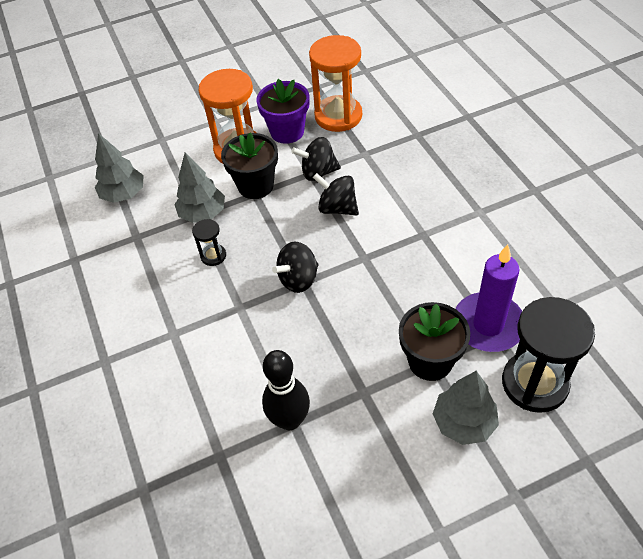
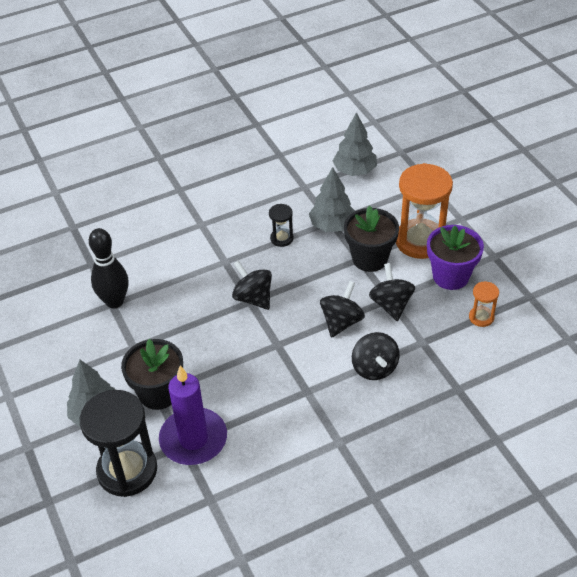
camera: 85 degrees right, 5 degrees down
orange hourglass [309,35,362,132] -> orange hourglass [469,281,499,327], size x0.47
none -> black spinning top [352,332,400,380]

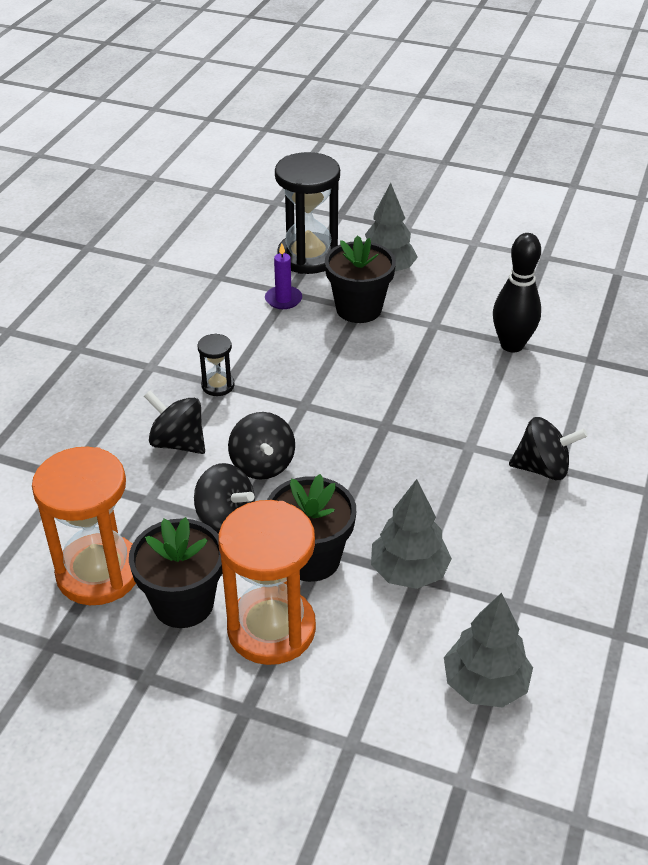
camera: 135 degrees right, 5 degrees down
purple candle [159,365,227,465] -> purple candle [265,244,302,309], size x0.50
black spinning top [232,260,272,310] -> black spinning top moved to [509,417,587,480]
black hourglass [269,204,294,247] -> black hourglass moved to [197,334,235,396]
purple flower pot [427,225,484,290] -> black flower pot [129,517,222,628]
orange hourglass [469,281,499,327] -> orange hourglass [32,447,136,605], size x2.15

